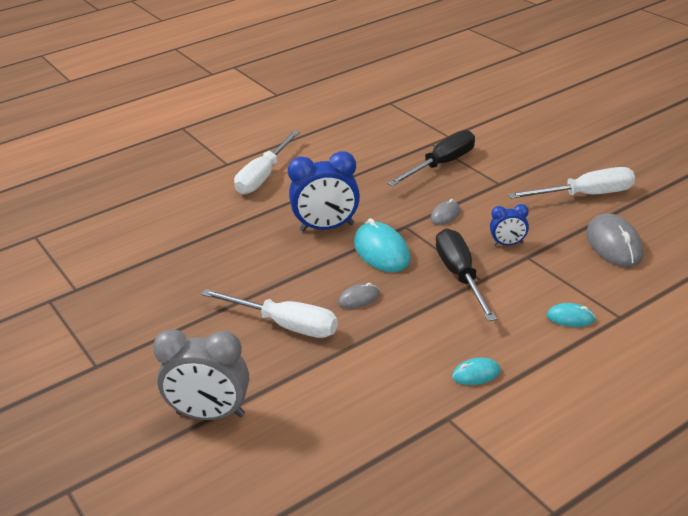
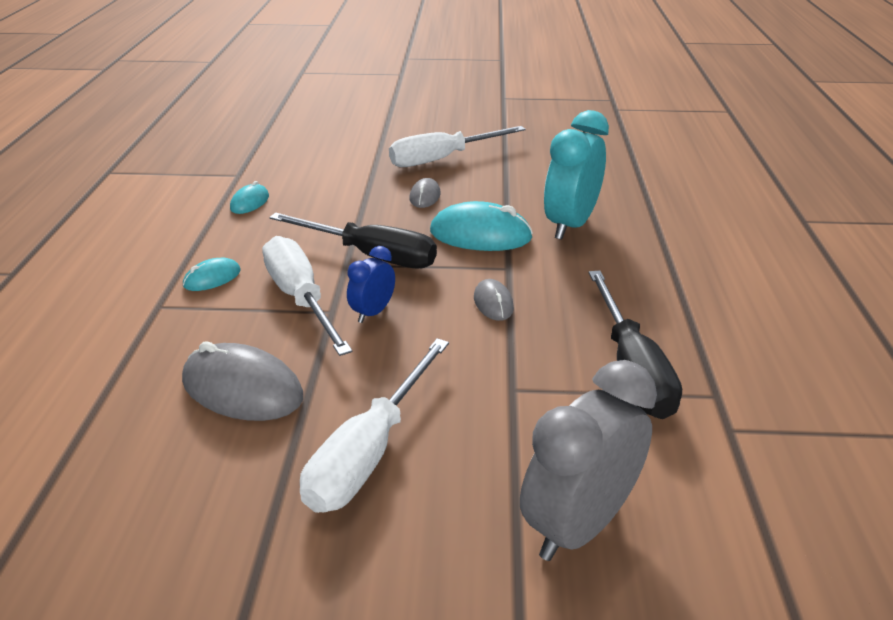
camera: 125 degrees right, 0 degrees up
grey clock [153,329,249,420] -> grey clock moved to [520,360,657,561]
white screwdriver [234,130,300,195] -> white screwdriver moved to [262,236,352,356]
blue clock [288,151,360,232] -> turquoise clock [544,110,609,240]

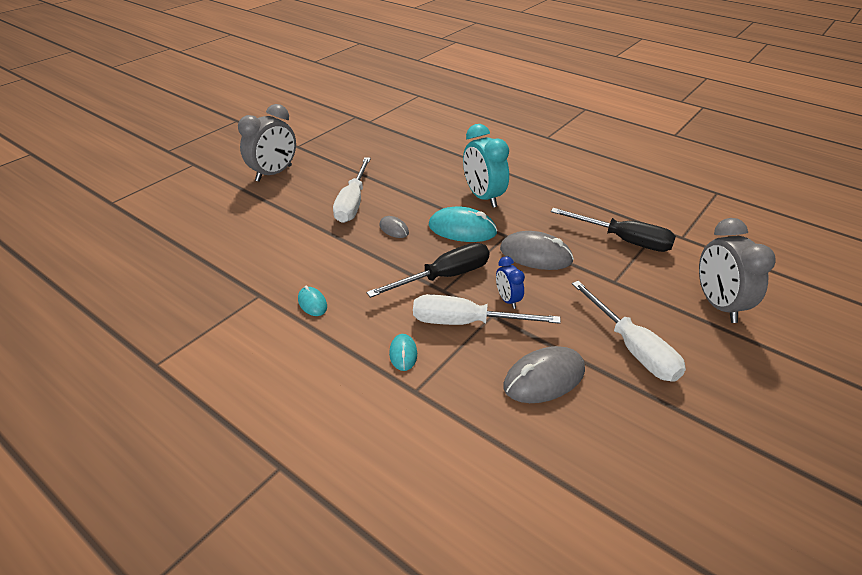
camera: 55 degrees left, 5 degrees up
turquoise mouse [430,201,533,251] -> turquoise mouse turned 60 degrees clockwise [429,206,498,242]
grey mouse [474,279,514,321] -> grey mouse [500,231,574,270], size x1.88
none -> grey clock [238,104,296,182]

